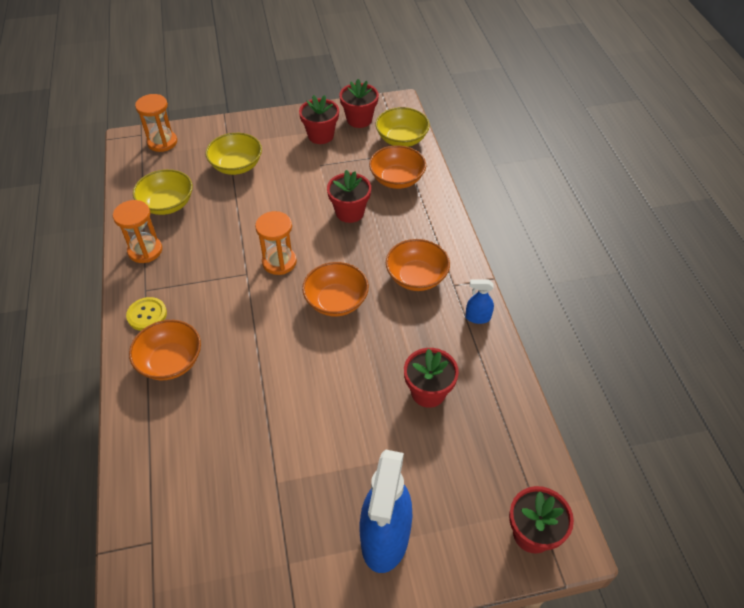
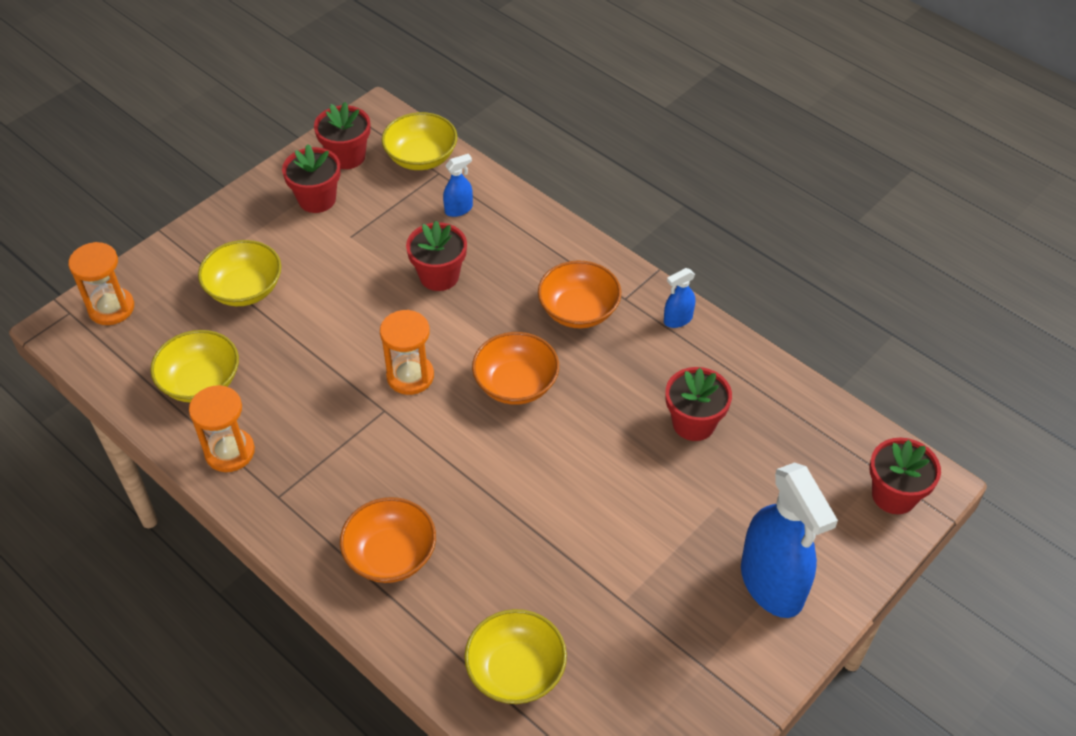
camera: 35 degrees left, 0 degrees up
yellow button [126,297,167,331] -> none
orange bowl [369,145,426,189] -> blue spray bottle [443,154,473,217]
none -> yellow bowl [464,609,567,704]

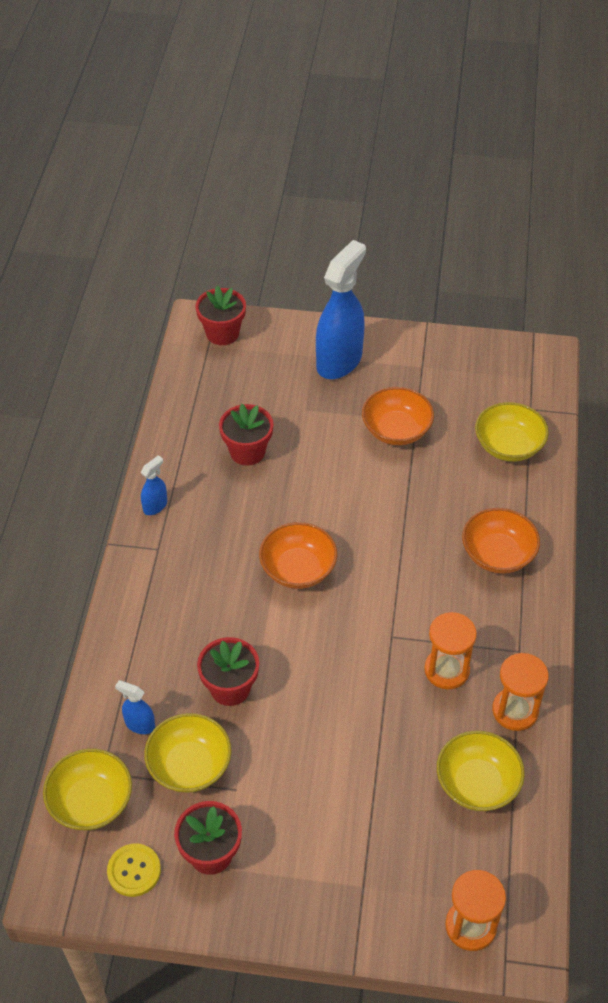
camera: 125 degrees left, 0 degrees up
yellow bowl [198,240,281,306] -> yellow bowl moved to [144,713,231,793]
red flower pot [314,102,371,169] -> yellow button [107,844,161,897]
orange hourglass [380,310,434,395] -> orange hourglass moved to [424,612,477,689]
orange bowl [538,260,621,328] -> orange bowl moved to [362,387,434,445]
blue spray bottle [664,268,695,328] -> blue spray bottle turned 75 degrees counterclockwise [141,455,167,515]

